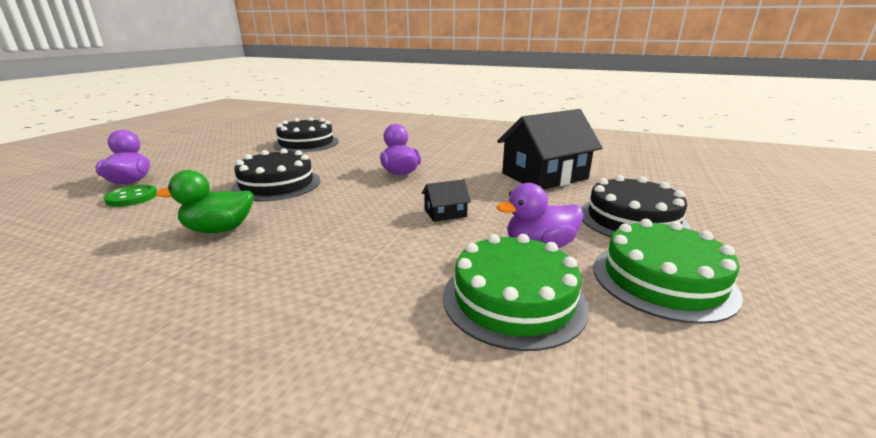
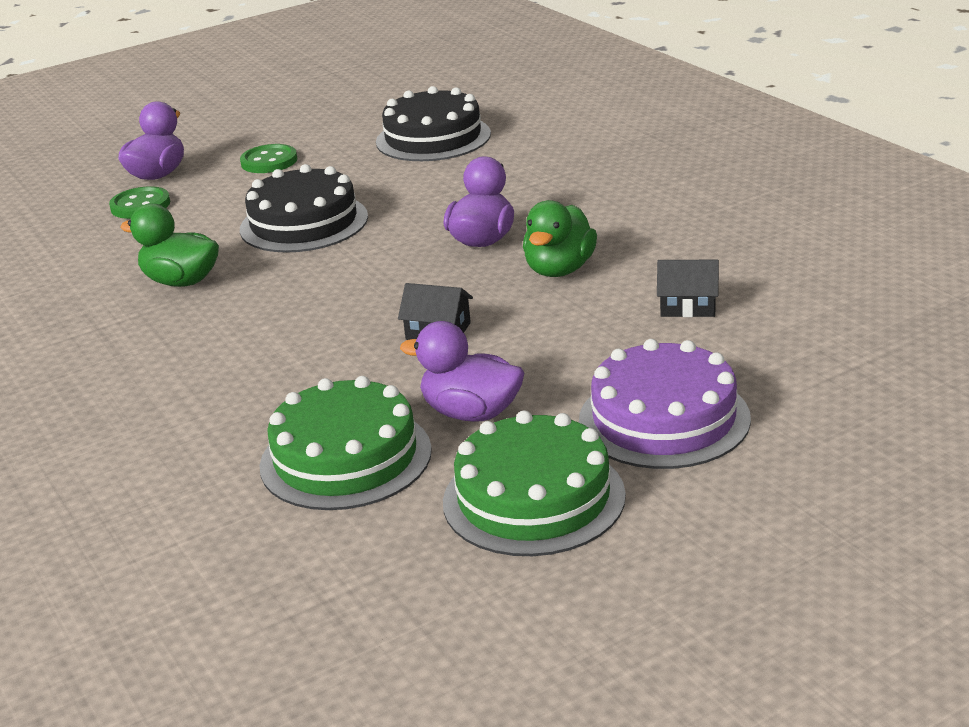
camera: 40 degrees right, 5 degrees up
black house [497,109,603,190] -> black house [657,260,719,317], size x0.43
black cake [581,175,691,238] -> purple cake [579,339,751,469]
none -> green button [240,144,297,173]
none -> green duck [523,200,597,277]

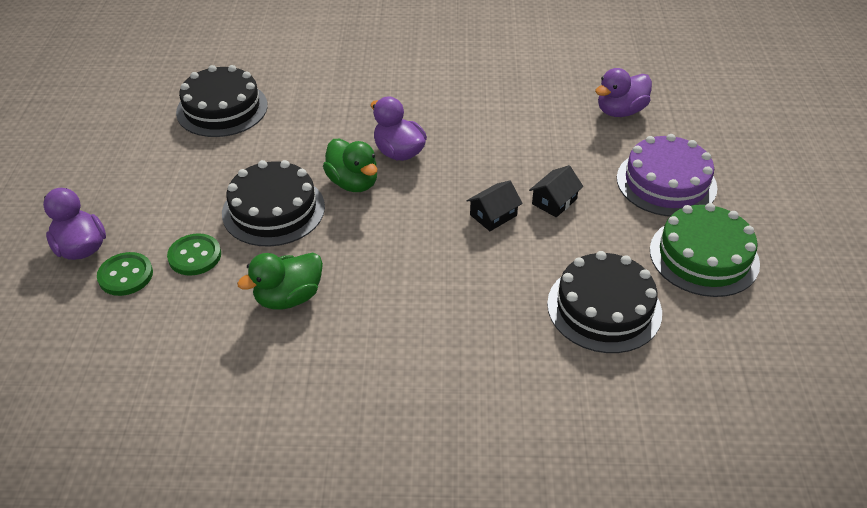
camera: 60 degrees left, 15 degrees up
green button [240,144,297,173] -> green button moved to [167,233,221,276]
green cake [259,376,432,510] -> black cake [547,251,662,353]
purple duck [400,321,524,422] -> purple duck moved to [595,68,652,117]
green duck [523,200,597,277] -> green duck moved to [323,139,377,192]
black house [657,260,719,317] -> black house moved to [529,165,583,217]

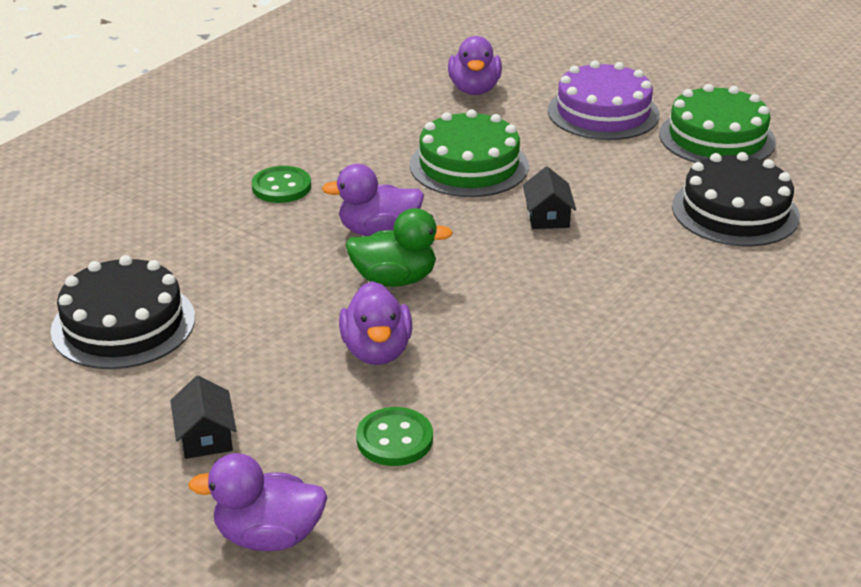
camera: 55 degrees left, 10 degrees down
green button [97,252,153,296] -> green button moved to [252,166,311,203]
black cake [222,160,325,247] -> purple duck [339,281,412,365]
green duck [237,253,323,310] -> none
black house [529,165,583,217] -> black house moved to [170,376,237,459]
none -> green cake [410,109,529,197]

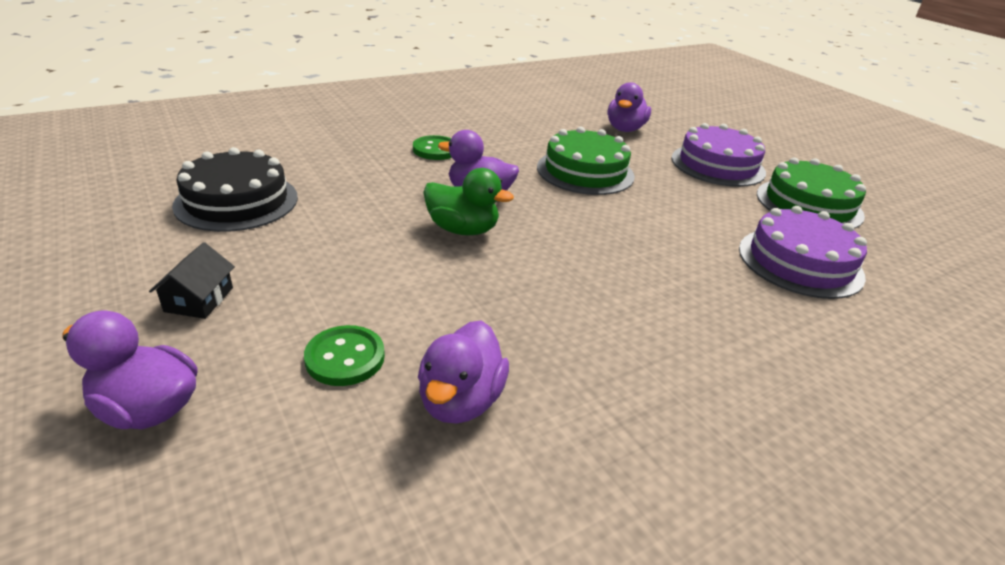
camera: 20 degrees right, 0 degrees up
purple duck [339,281,412,365] -> purple duck moved to [418,320,509,424]
black house [523,166,576,229] -> none
black cake [672,152,800,246] -> purple cake [739,206,867,299]

